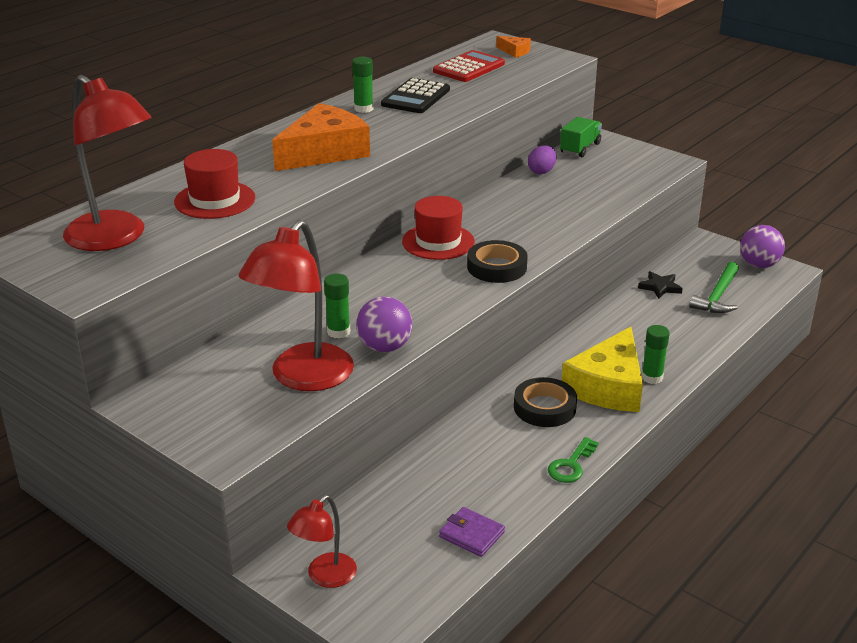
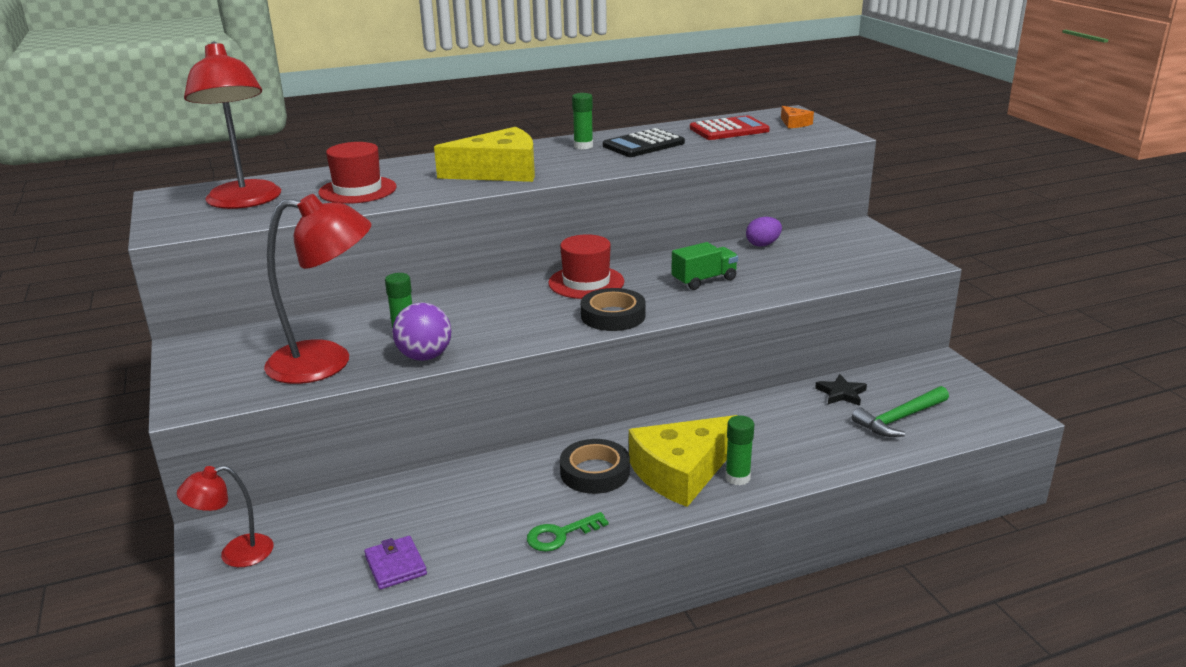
camera: 30 degrees right, 5 degrees down
red lamp [239,220,354,391] -> red lamp turned 150 degrees counterclockwise [264,194,371,384]
orange cheese [272,103,370,171] -> yellow cheese [434,127,535,182]
green truck [560,117,602,157] -> green truck moved to [671,242,738,290]
purple ball [740,225,785,268] -> none

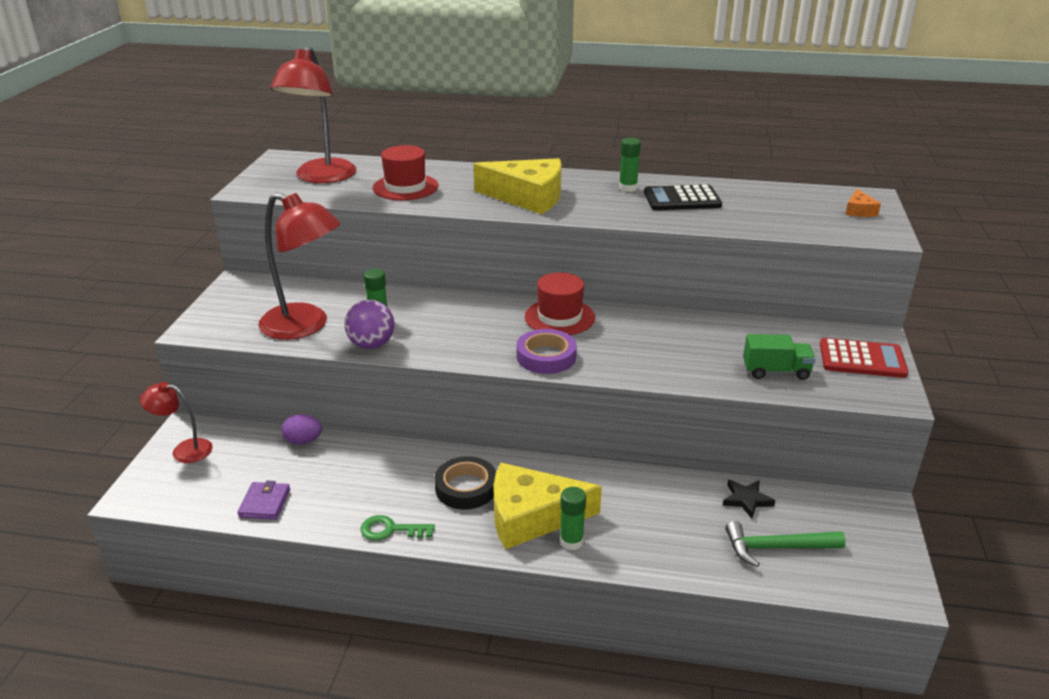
camera: 30 degrees right, 5 degrees up
black tape [581,288,646,331] -> purple tape [516,329,577,374]
green truck [671,242,738,290] -> green truck moved to [743,334,816,380]
red calculator [690,115,770,140] -> red calculator moved to [820,338,908,378]
purple egg [746,217,782,247] -> purple egg moved to [281,414,322,445]

